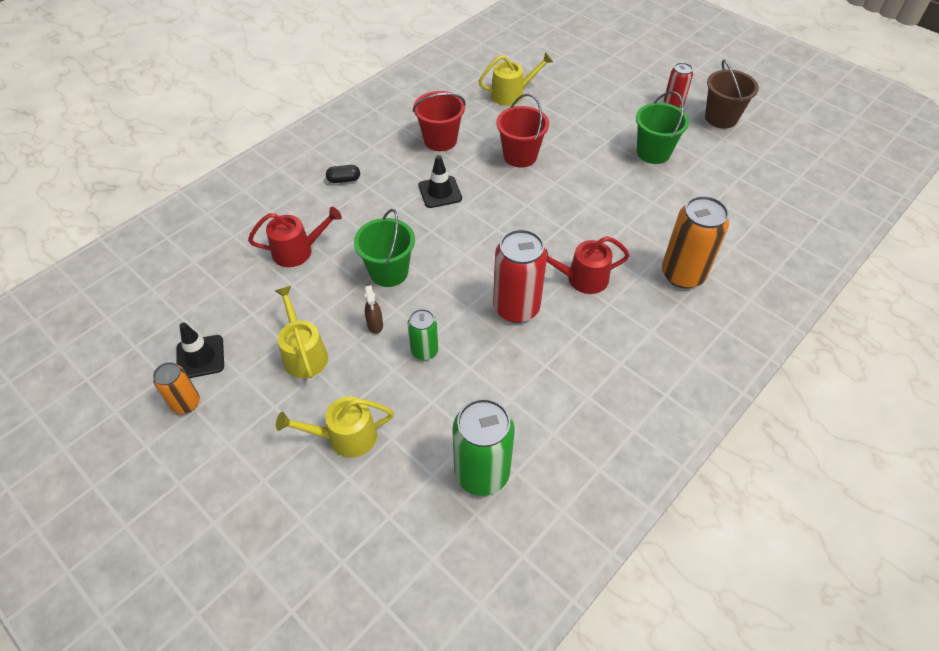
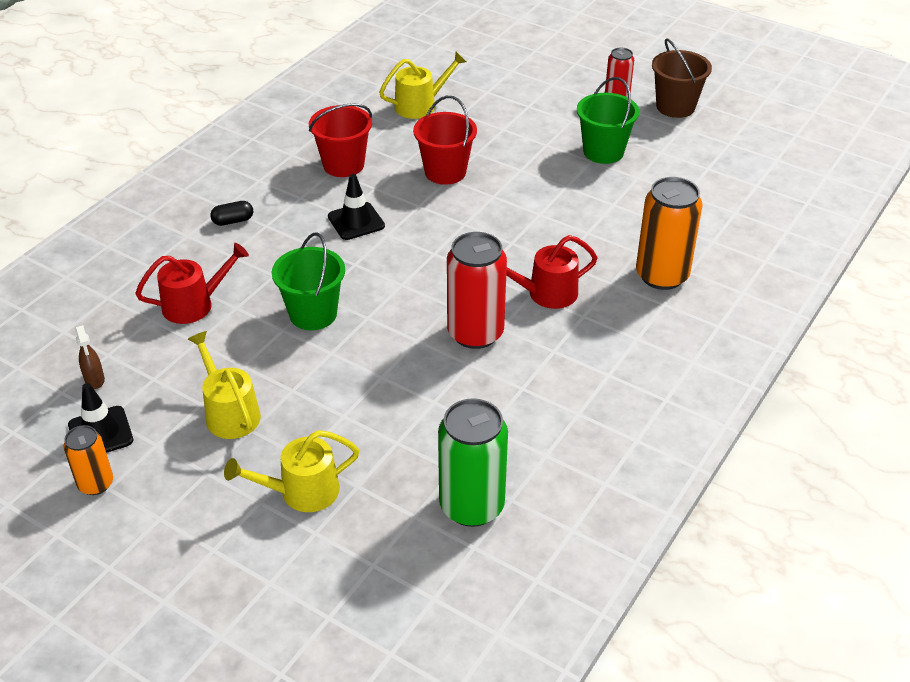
camera: 10 degrees left, 10 degrees down
brown spray bottle [365,285,383,334] -> brown spray bottle moved to [75,325,105,389]
green can [407,309,438,360] -> none

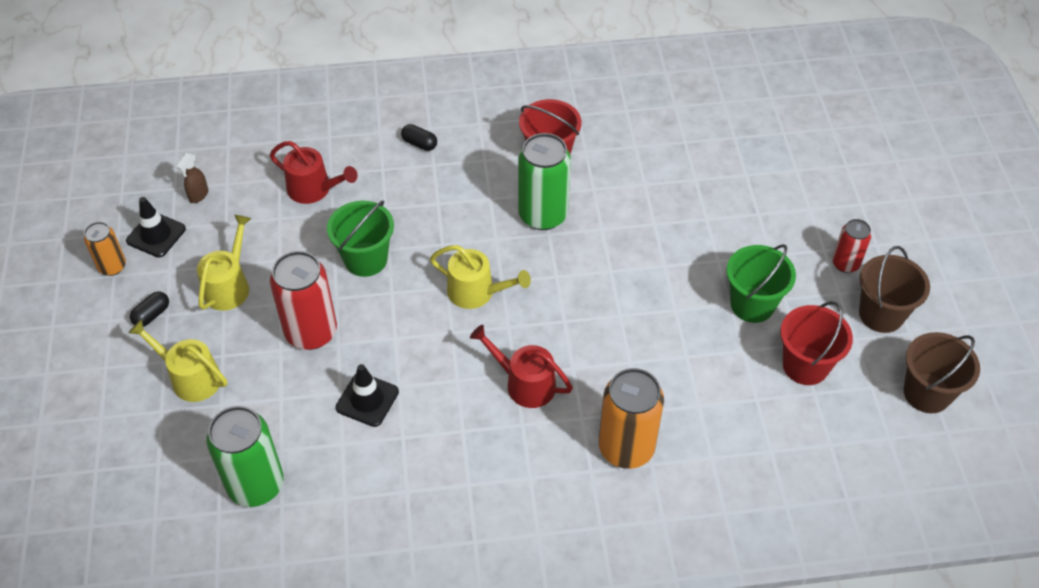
camera: 50 degrees right, 10 degrees up
black traffic cone [328,174,385,240] -> black traffic cone moved to [335,364,399,427]
yellow watering can [379,52,467,119] -> yellow watering can moved to [430,245,531,309]
red bucket [413,96,477,185] -> red bucket moved to [780,301,853,385]
red can [447,232,507,349] -> red can moved to [270,251,337,350]
none -> black capsule [130,291,169,327]
none -> green can [518,133,571,230]
none -> brown bucket [904,332,980,413]

